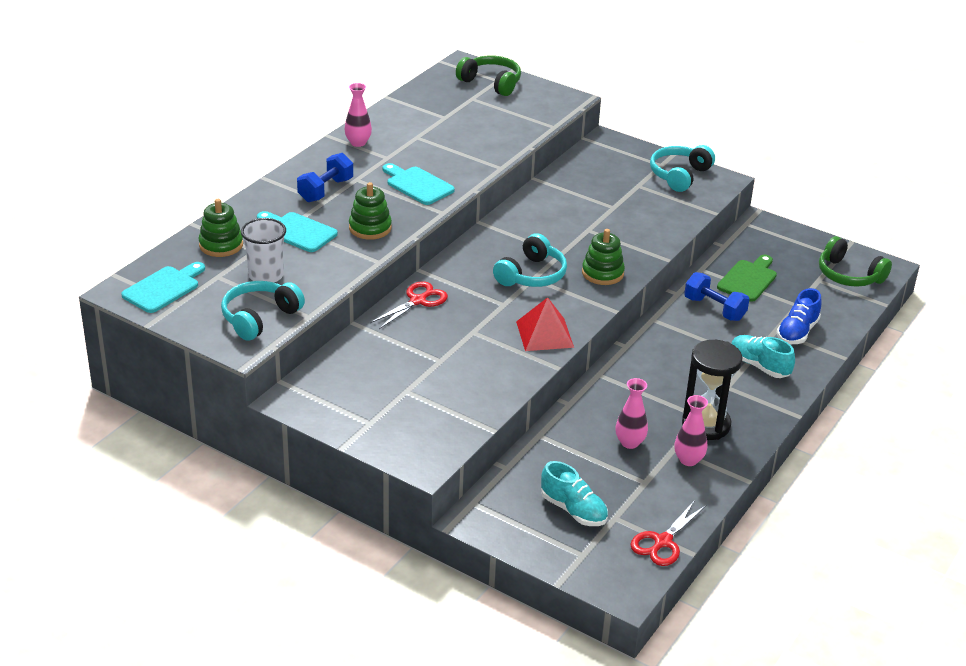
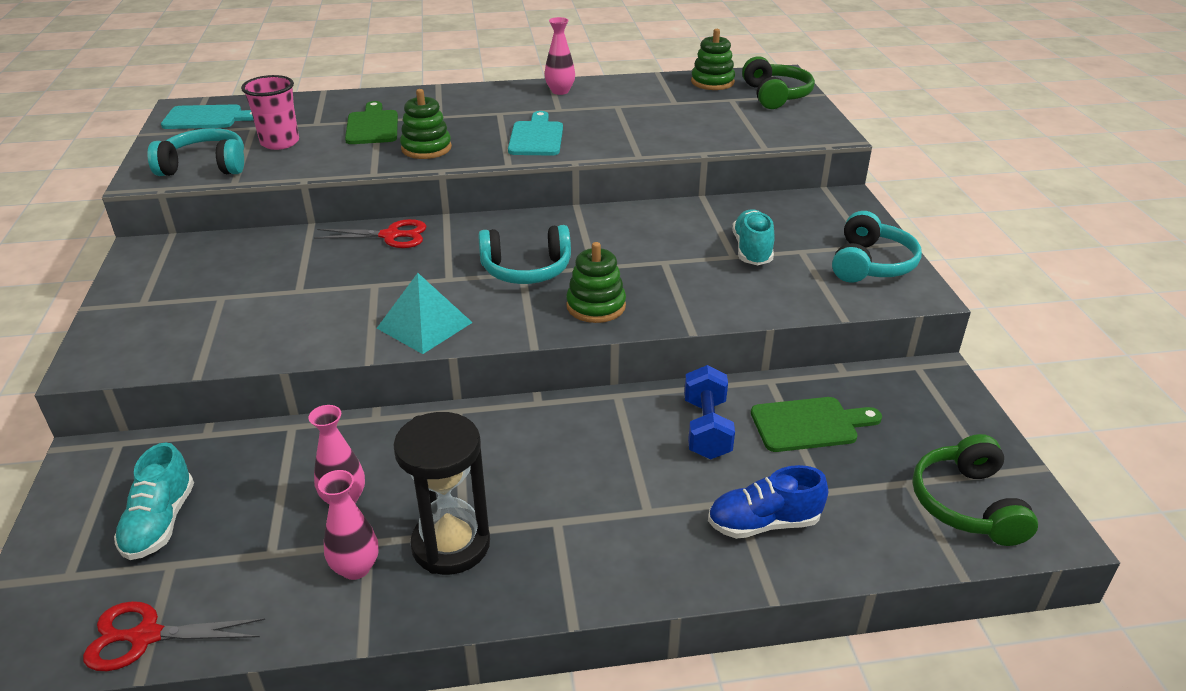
camera: 50 degrees right, 0 degrees up
green stacking toy [199,199,243,257] -> green stacking toy moved to [691,29,735,90]
white cup [241,218,286,283] -> pink cup [241,75,299,150]
turquoise cutting board [257,211,338,252] -> green cutting board [345,101,398,144]
blue dumbbell [297,153,353,202] -> none
red pyramid [516,297,574,351] -> turquoise pyramid [377,273,473,354]
turquoise headphones [650,145,715,192] -> turquoise headphones turned 120 degrees clockwise [832,211,922,283]
turquoise shoe [731,335,795,378] -> turquoise shoe moved to [732,209,774,265]

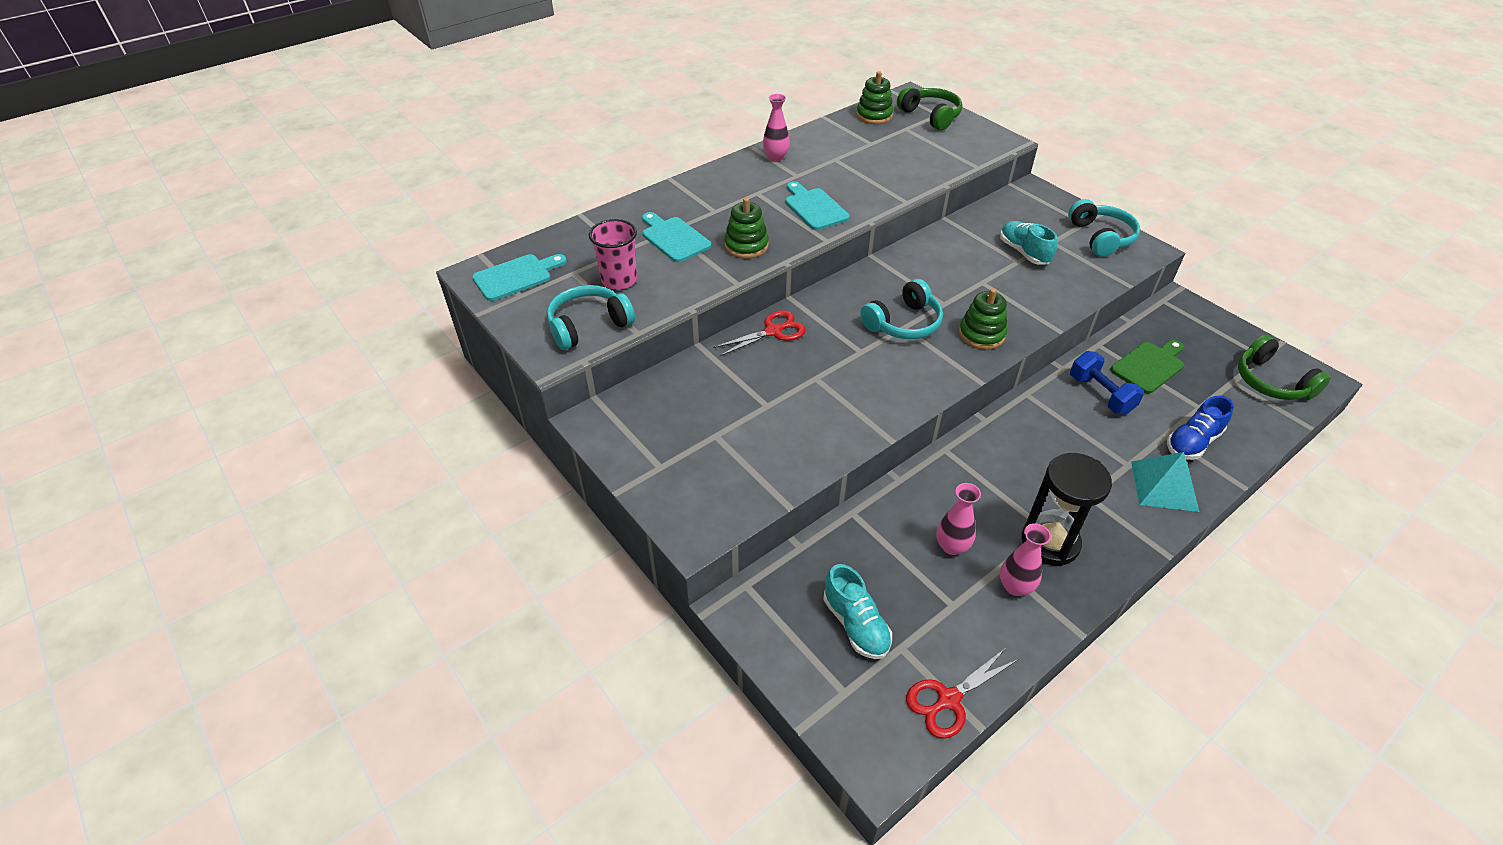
camera: 30 degrees left, 10 degrees up
green cutting board [345,101,398,144] -> turquoise cutting board [642,212,711,262]
turquoise pyramid [377,273,473,354] -> turquoise pyramid moved to [1131,452,1199,512]

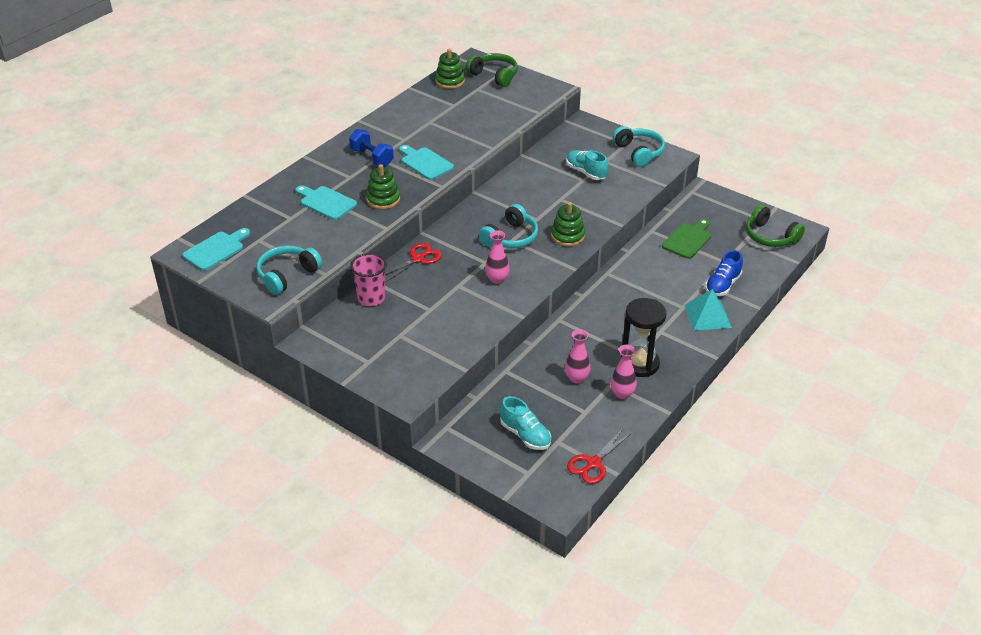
camera: 15 degrees left, 5 degrees down
pink cup [589,219,637,290] -> pink cup moved to [350,253,387,306]
pink vase [763,94,790,161] -> pink vase moved to [485,230,510,284]
blue dumbbell [1070,351,1144,415] -> blue dumbbell moved to [349,129,394,167]

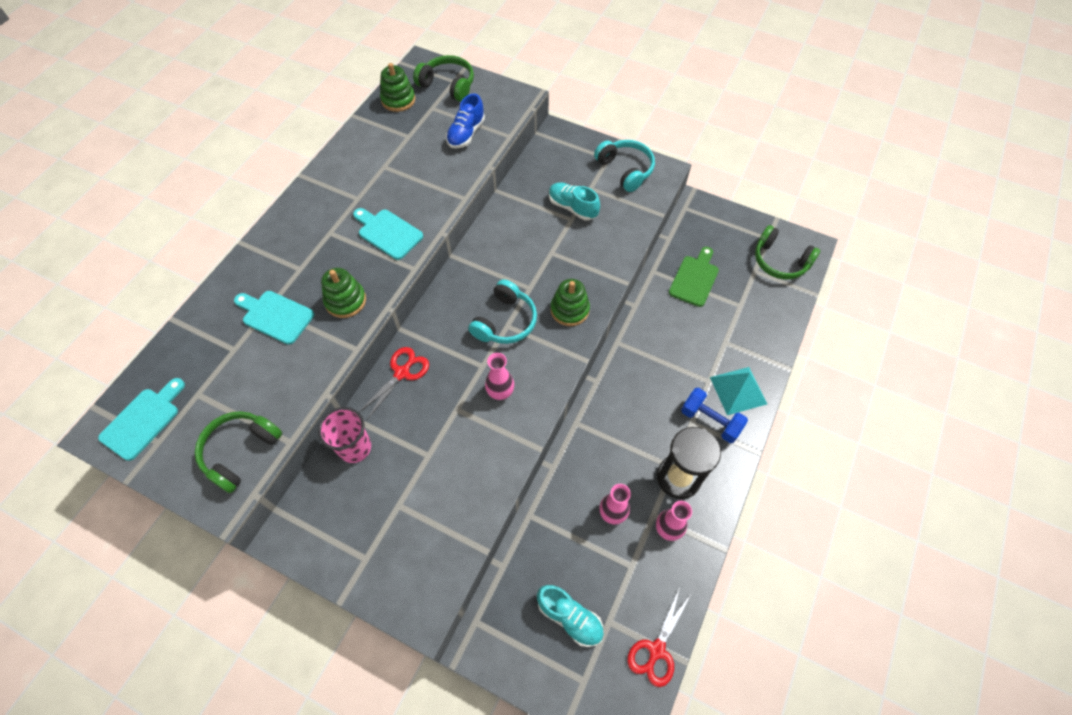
camera: 10 degrees left, 20 degrees up
turquoise headphones [257,245,323,295] -> green headphones [195,411,282,493]
blue dumbbell [349,129,394,167] -> blue dumbbell moved to [681,388,748,443]
blue shoe [705,250,743,296] -> blue shoe moved to [446,94,485,149]

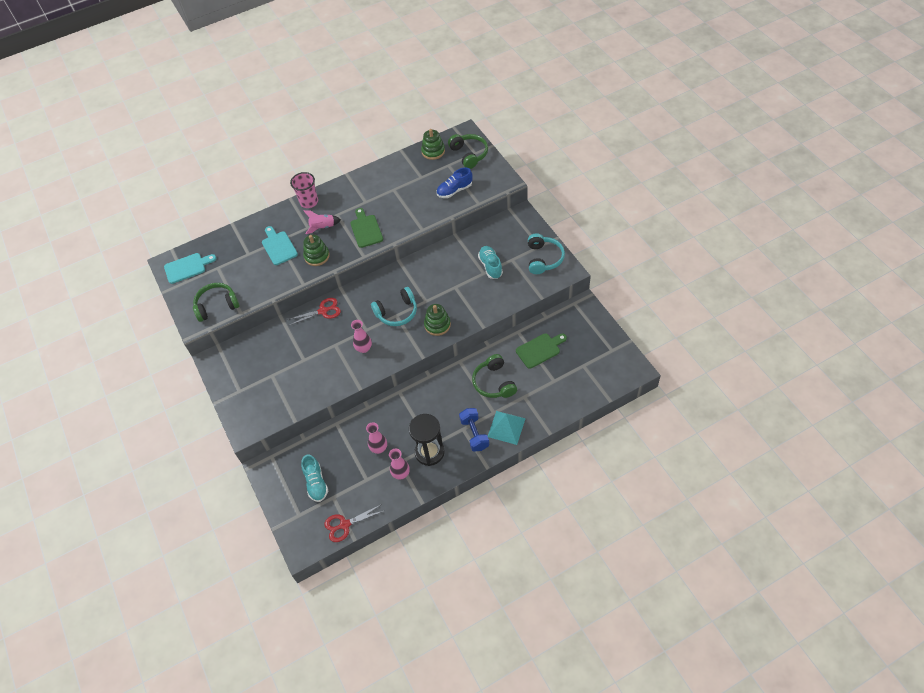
camera: 40 degrees right, 5 degrees down
pink cup [318,407,371,463] -> pink cup moved to [290,172,318,208]
turquoise cutting board [353,208,423,260] -> green cutting board [350,208,383,248]
green headphones [755,225,820,280] -> green headphones moved to [472,354,517,398]
none -> pink rocket [304,210,341,234]

